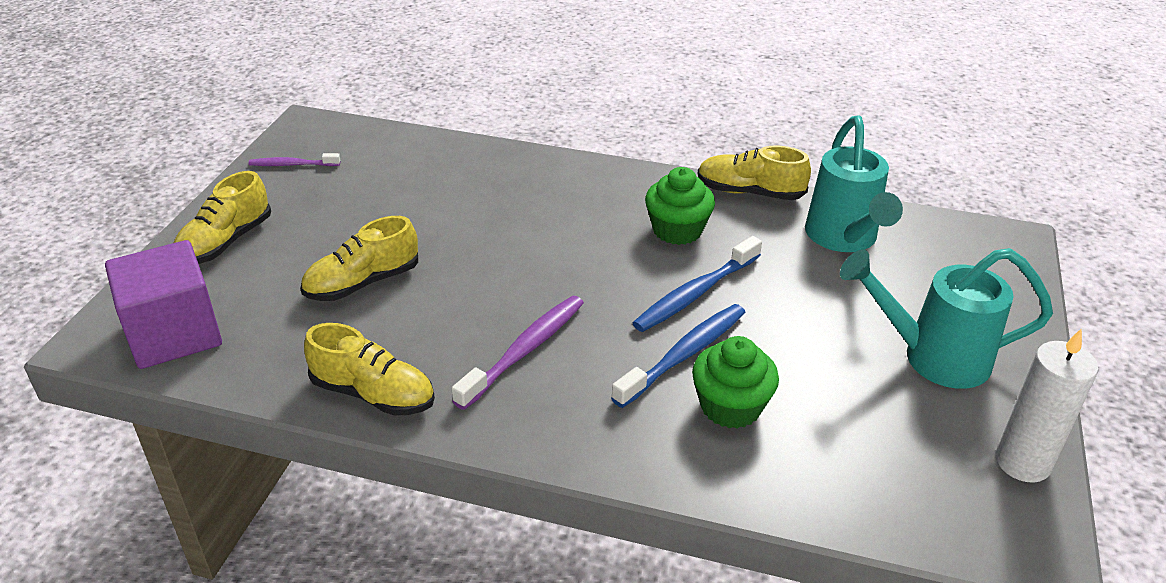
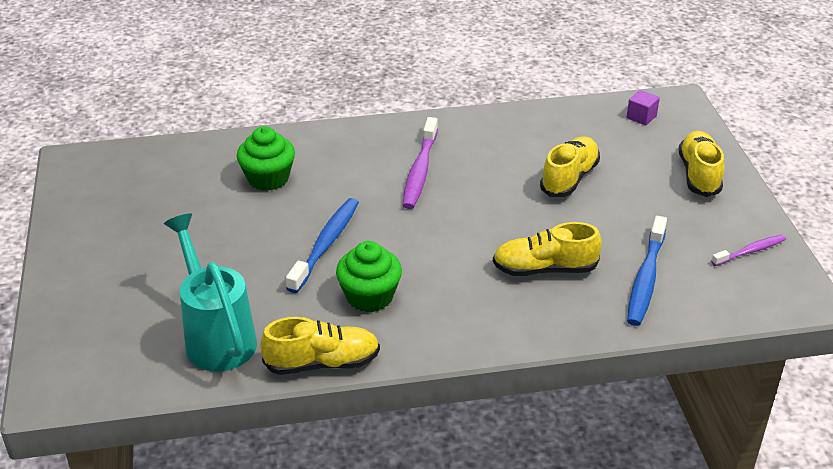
camera: 155 degrees right, 0 degrees up
purple cube [105,240,222,369] -> purple cube [626,90,660,126], size x0.42
yellow shoe [304,323,435,415] -> yellow shoe moved to [493,222,602,276]
blue toothbrush [611,304,746,408] -> blue toothbrush moved to [627,216,667,326]
turquoise watering can [840,248,1053,389] -> none
white candle [996,328,1098,483] -> none

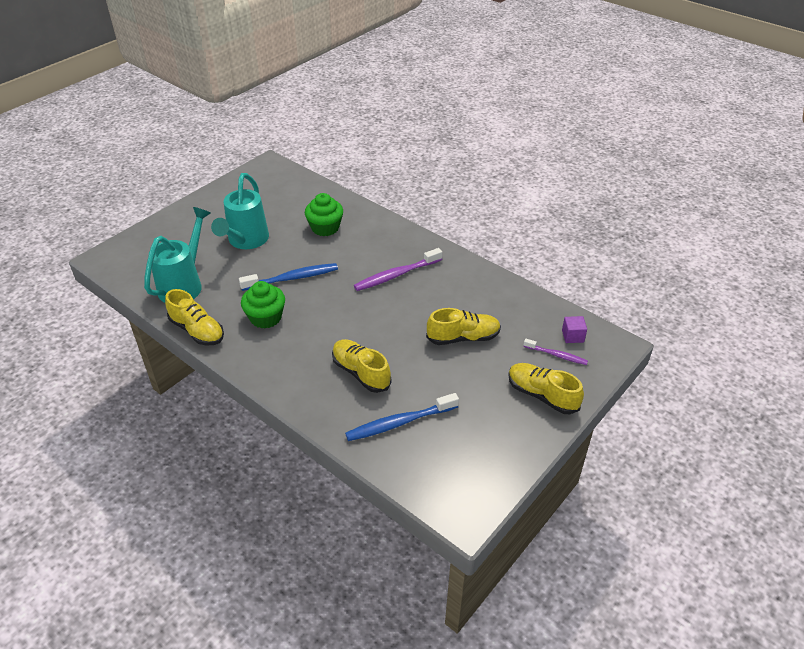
camera: 50 degrees right, 5 degrees up
yellow shoe [678,131,724,197] -> yellow shoe turned 105 degrees counterclockwise [508,363,584,414]
purple toothbrush [711,235,786,266] -> purple toothbrush moved to [524,339,588,365]
none -> turquoise watering can [211,173,269,249]

